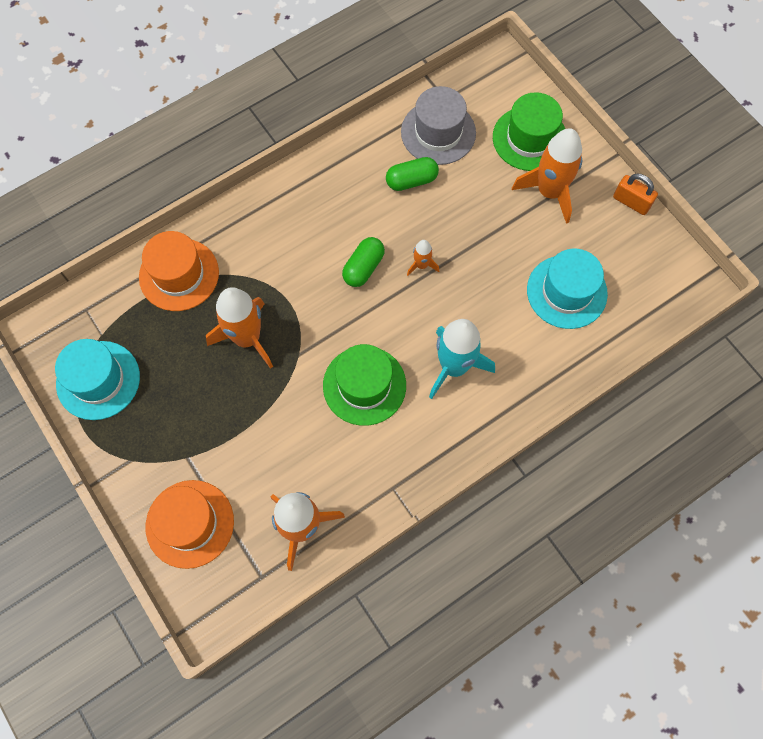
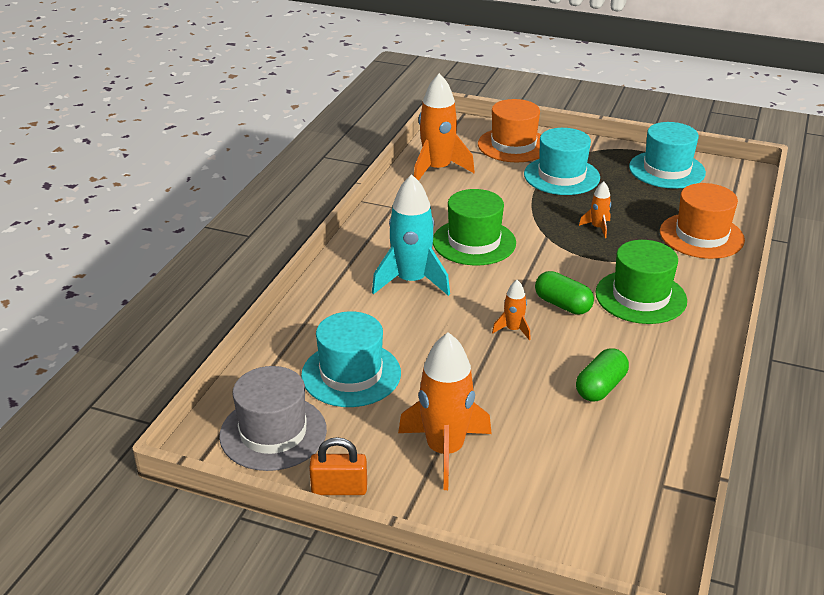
camera: 145 degrees right, 35 degrees down
orange rocket [206,287,273,369] -> orange rocket [579,181,611,238], size x0.47
green capsule [342,237,385,287] -> green capsule turned 45 degrees counterclockwise [535,271,594,315]
grey hat [401,86,476,165] -> grey hat moved to [219,366,327,471]
green hat [493,92,565,171] -> green hat moved to [596,240,687,324]
none -> turquoise hat [524,128,600,195]

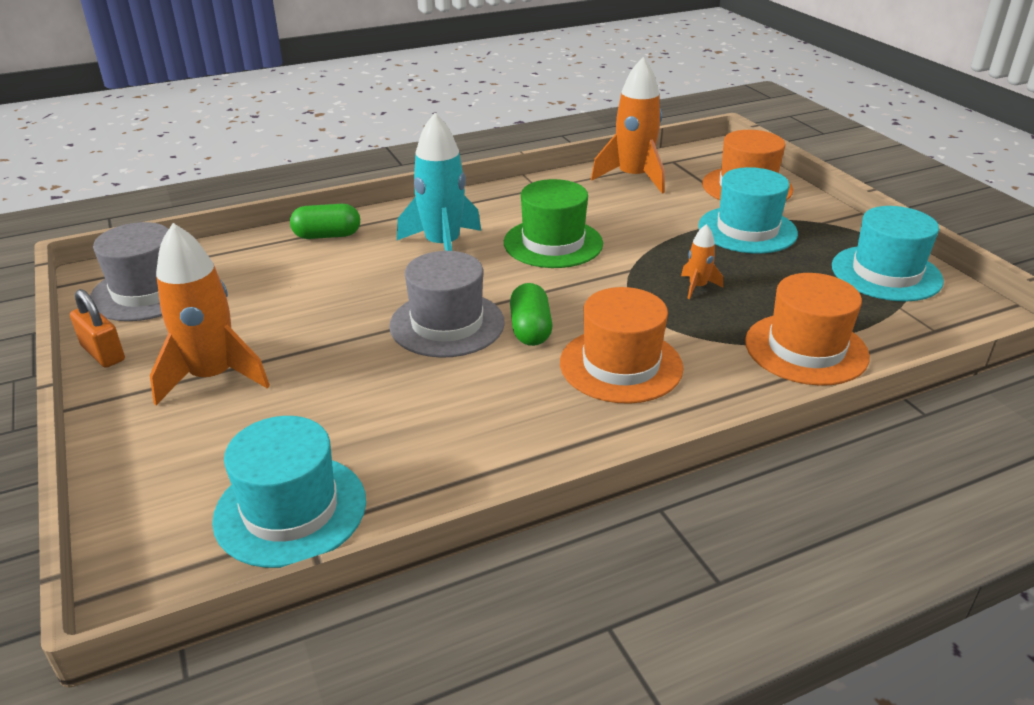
camera: 45 degrees right, 0 degrees up
turquoise hat [301,311,401,407] -> turquoise hat moved to [212,416,366,568]
orange rocket [492,280,531,340] -> grey hat [389,251,505,358]
green capsule [576,348,629,402] -> green capsule moved to [290,204,360,239]
green hat [596,240,687,324] -> orange hat [560,287,683,404]

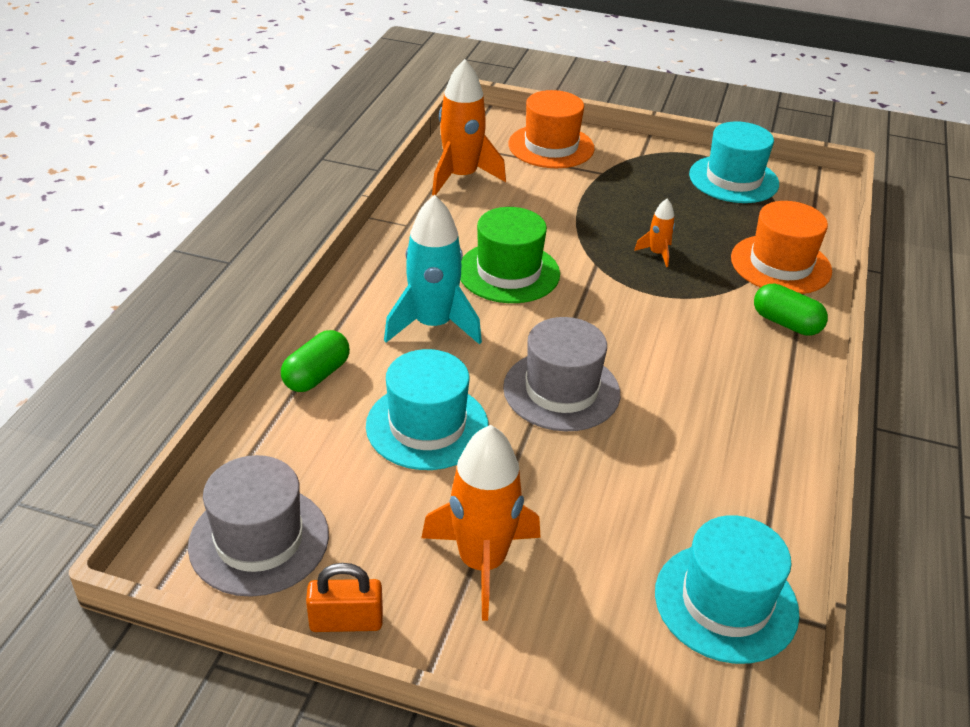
camera: 50 degrees left, 5 degrees up
green capsule [510,283,552,346] -> green capsule moved to [754,284,828,336]
orange hat [560,287,683,404] -> none
turquoise hat [698,167,798,254] -> turquoise hat moved to [366,349,488,470]

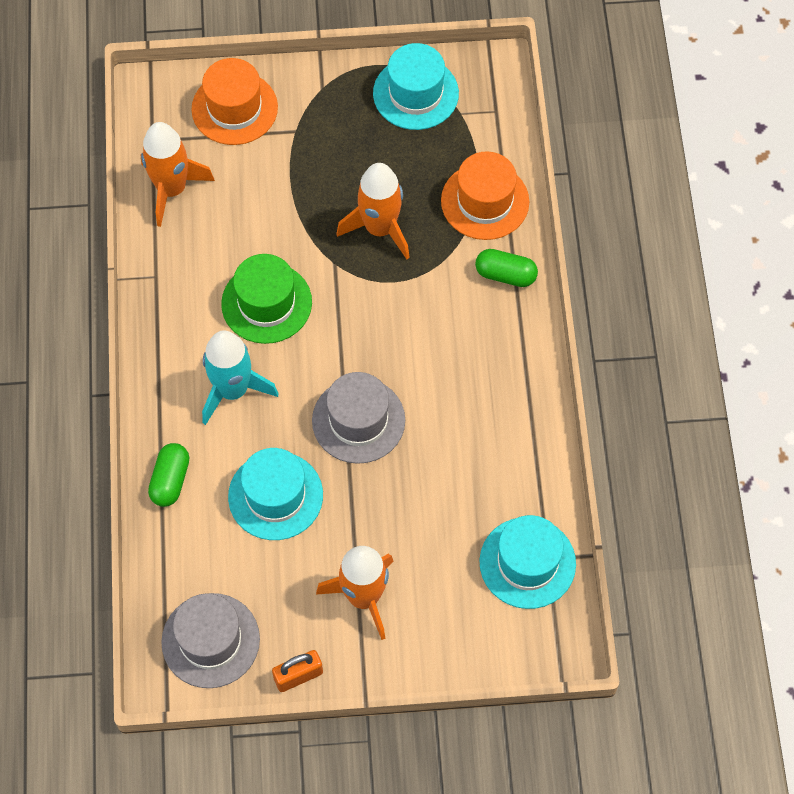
camera: 20 degrees left, 25 degrees up
orange rocket [634,199,675,267] -> orange rocket [336,163,410,259], size x2.11

